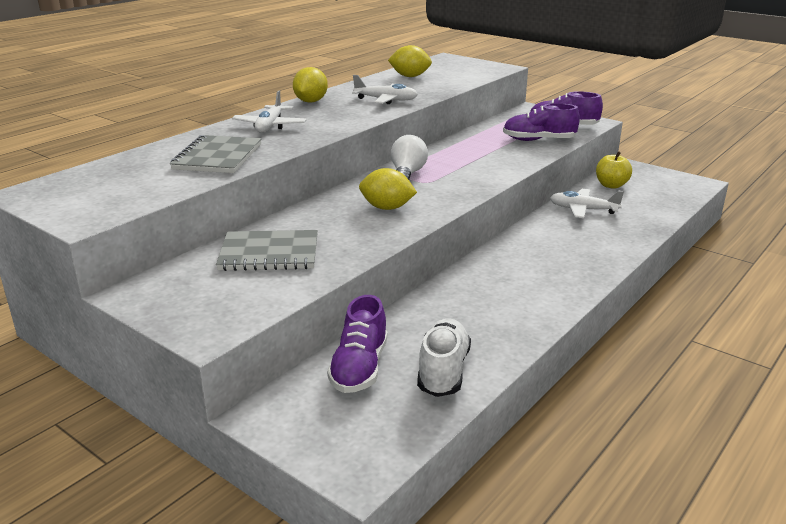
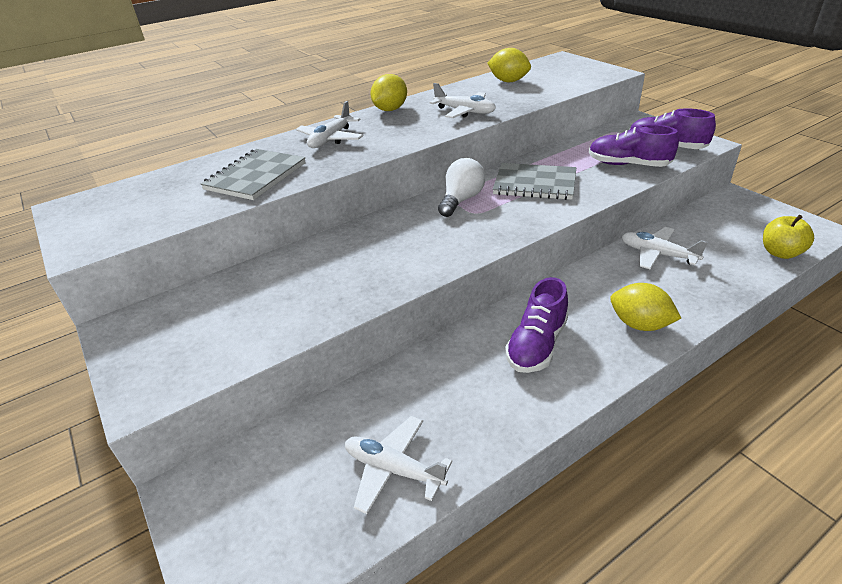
camera: 20 degrees right, 10 degrees up
grey notebook [216,230,318,271] -> grey notebook moved to [493,163,576,200]
purple shoe [327,295,388,393] -> purple shoe moved to [505,277,568,373]
yellow lemon [359,168,417,210] -> yellow lemon moved to [610,283,681,331]
white shoe [417,318,471,397] -> white plane [345,416,452,514]
yellow apple [596,151,632,189] -> yellow apple moved to [763,215,814,259]

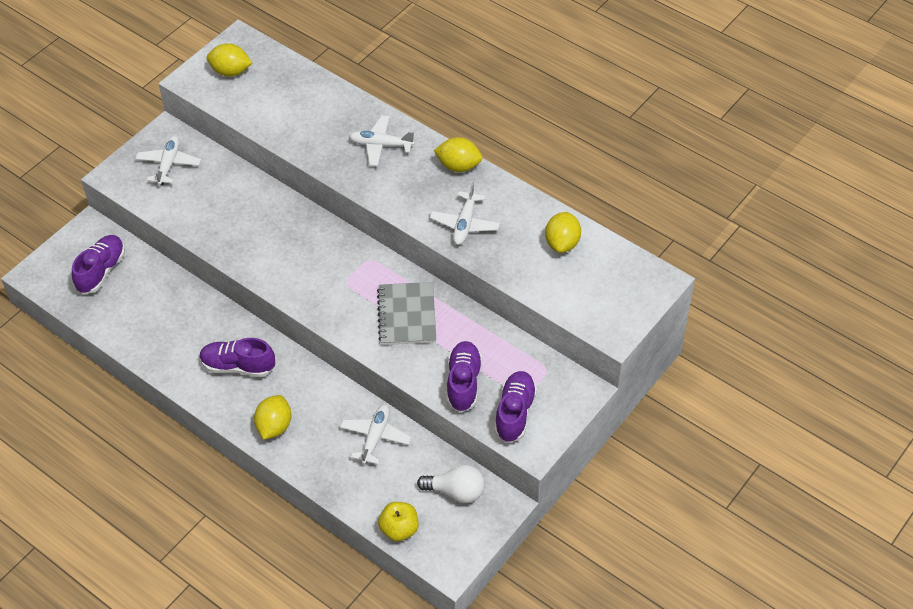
camera: 70 degrees right, 15 degrees up
grey notebook [201,149,306,200] -> none
white plane [345,416,452,514] -> white plane moved to [135,136,201,185]
white light bulb [438,158,485,217] -> white light bulb moved to [417,465,485,503]
none -> purple shoe [72,235,125,294]
none -> yellow lemon [206,43,252,77]

